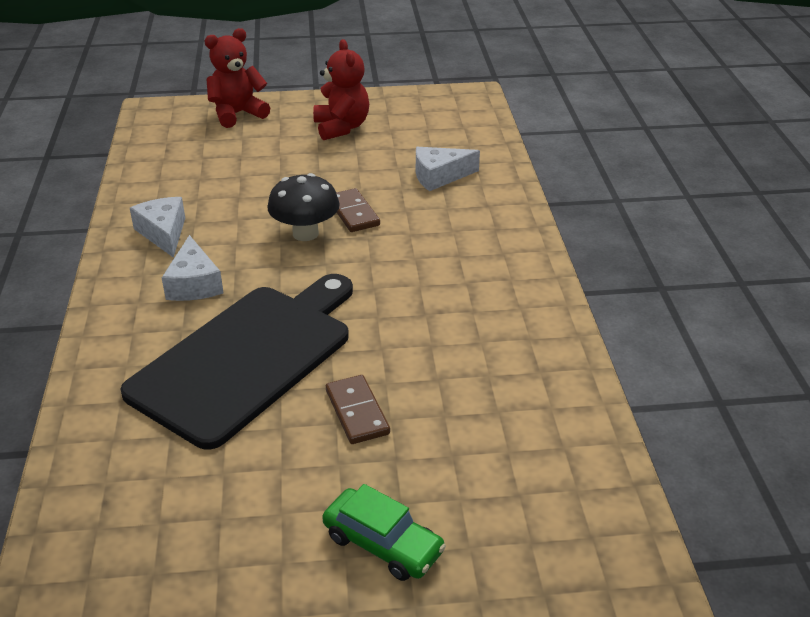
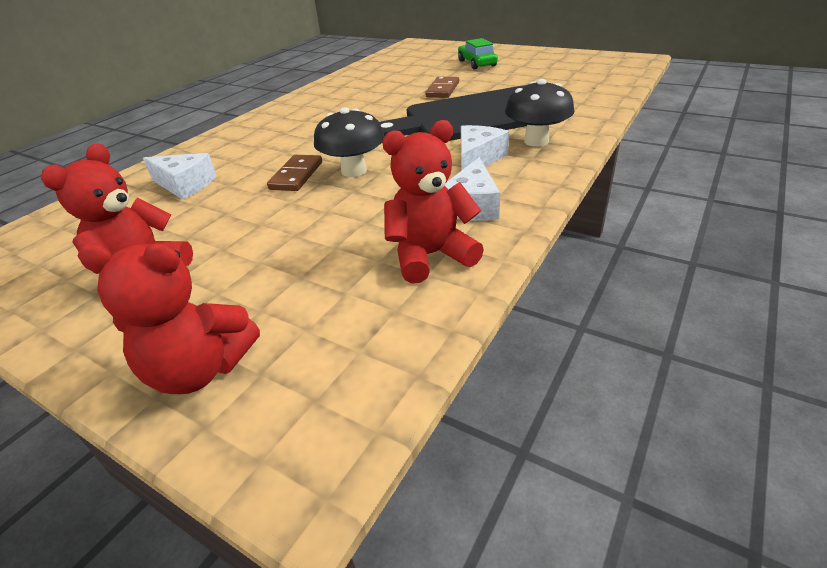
camera: 140 degrees left, 0 degrees up
none -> red teddy bear [382,120,484,284]
none -> black mushroom [505,79,574,147]

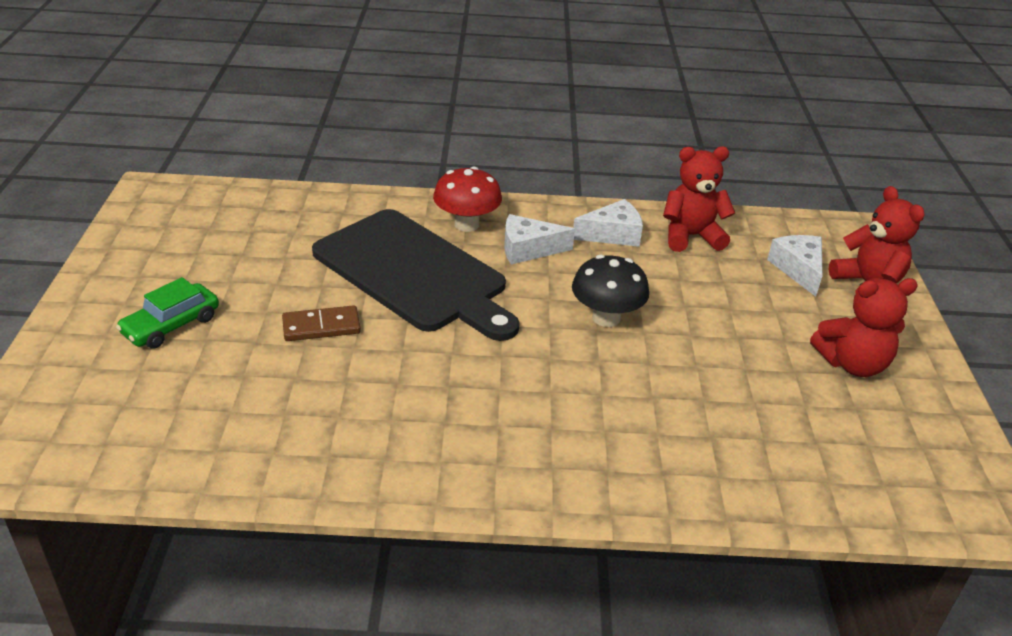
camera: 125 degrees left, 0 degrees up
white cheese [143,153,217,199] -> white cheese moved to [767,235,823,297]
brown domino [267,155,322,191] -> none
red teddy bear [382,120,484,284] -> red teddy bear turned 135 degrees clockwise [663,146,735,252]
black mushroom [505,79,574,147] -> red mushroom [433,167,502,232]

